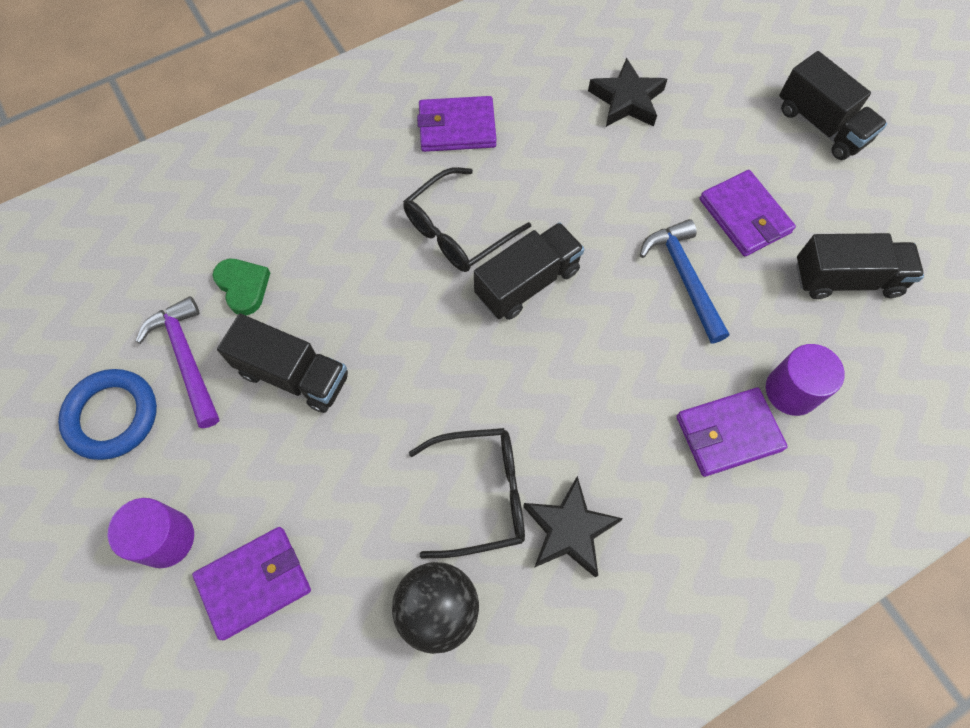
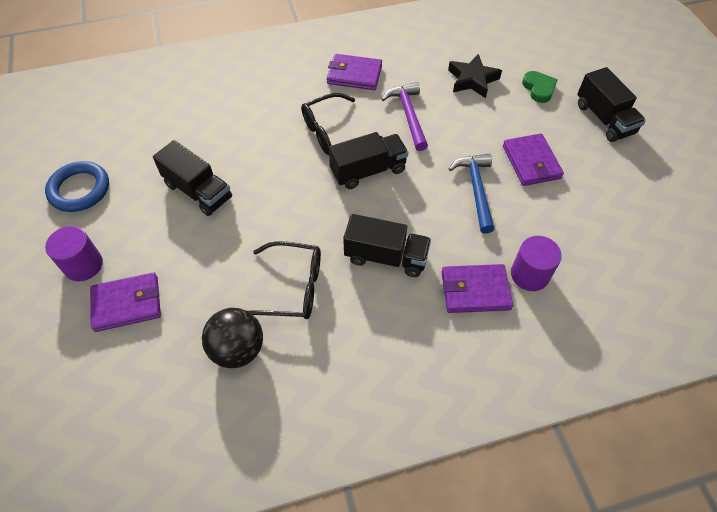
camera: 15 degrees right, 10 degrees down
purple hammer [136,296,219,428] -> purple hammer moved to [381,82,428,151]
green heart [213,259,270,315] -> green heart moved to [522,71,558,103]
black star [523,476,623,578] -> none
black truck [796,233,924,299] -> black truck moved to [343,214,431,277]

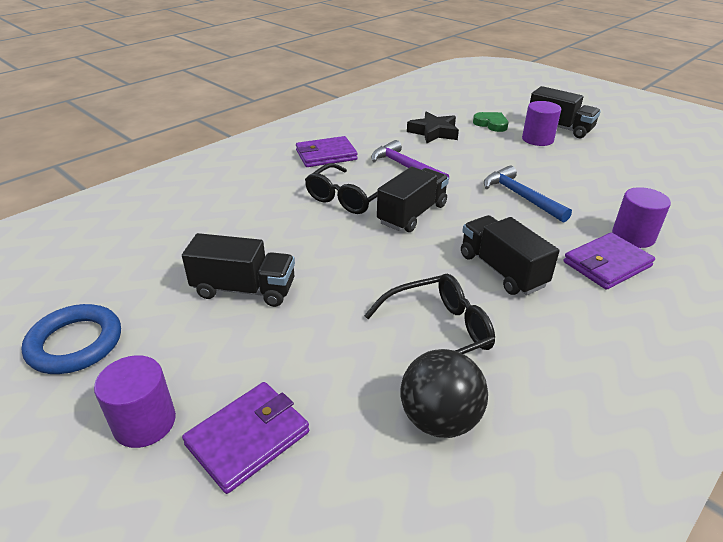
camera: 30 degrees left, 20 degrees down
black truck [343,214,431,277] -> black truck turned 105 degrees counterclockwise [461,215,560,295]
purple wallet [503,133,564,186] -> none
none -> purple cylinder [522,101,561,146]

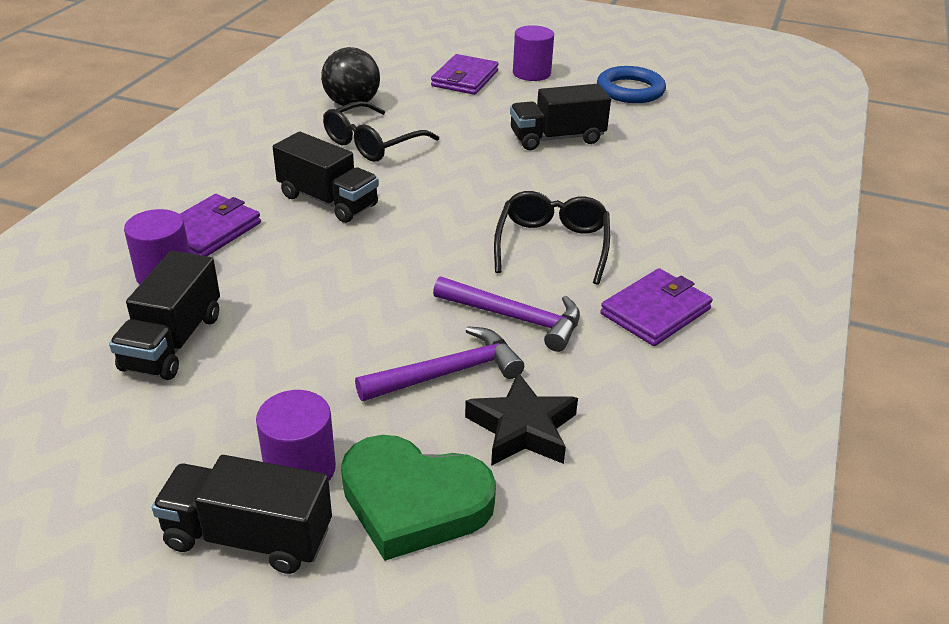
camera: 155 degrees right, 0 degrees up
black truck [377,167,449,232] -> black truck moved to [109,251,220,380]
green heart [473,112,509,132] -> green heart [341,435,496,561], size x1.76
blue hammer [484,166,572,223] -> none
none -> purple hammer [355,326,524,401]

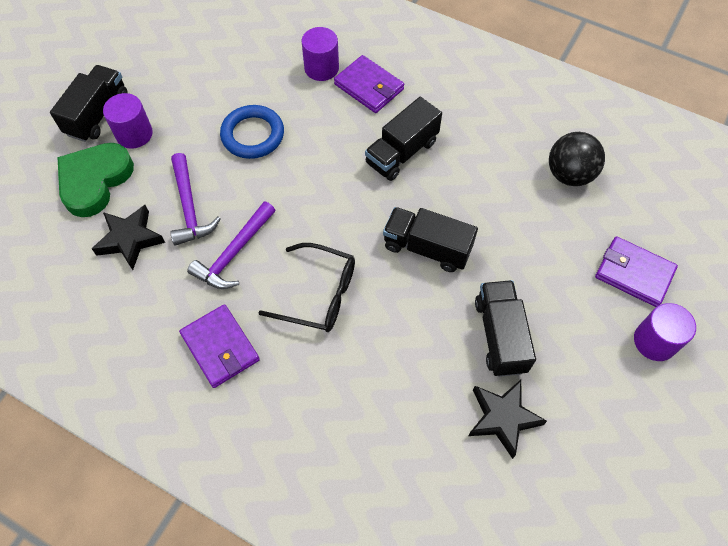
camera: 100 degrees right, 25 degrees up
black truck [109,251,220,380] -> black truck moved to [383,207,478,272]
black glasses [323,101,439,162] -> none
blue ring [597,66,666,103] -> blue ring moved to [220,105,284,159]
none -> black star [468,380,547,459]

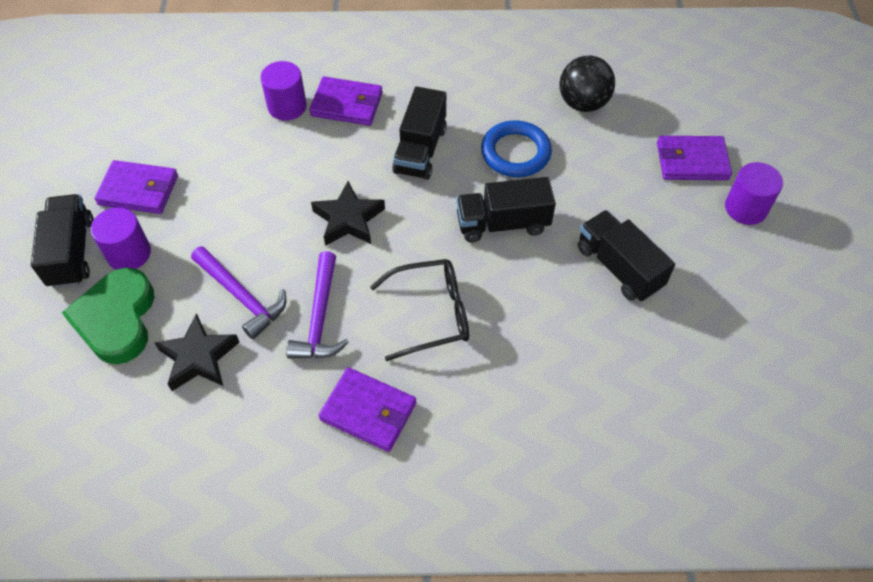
camera: 30 degrees left, 5 degrees down
blue ring [220,105,284,159] -> blue ring moved to [481,120,552,177]
black star [468,380,547,459] -> black star moved to [311,181,385,246]
none -> purple wallet [94,160,178,214]

